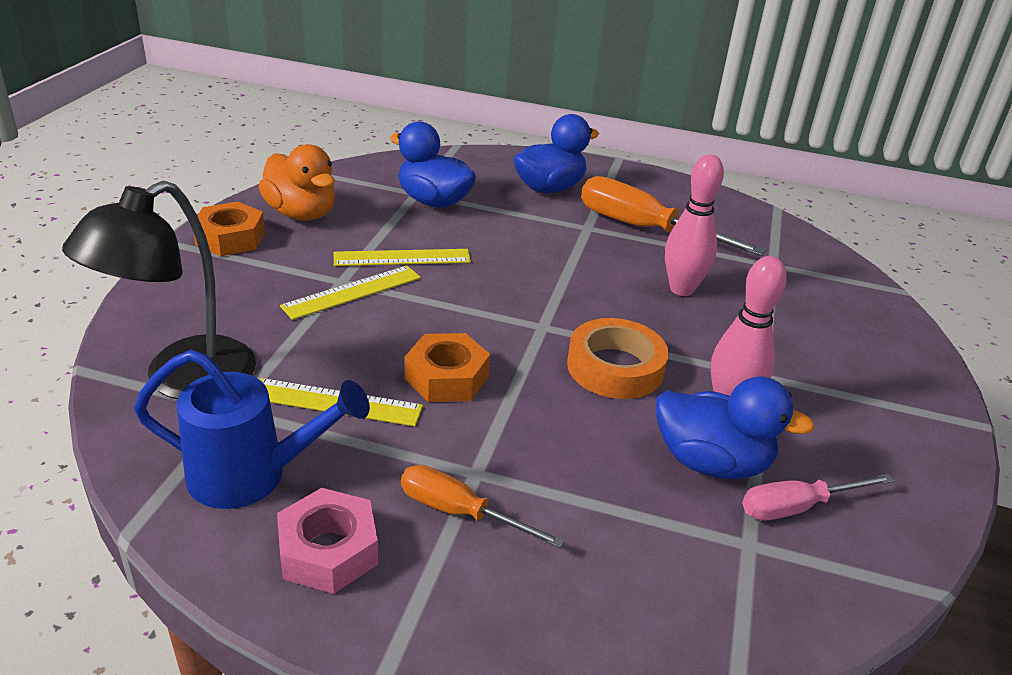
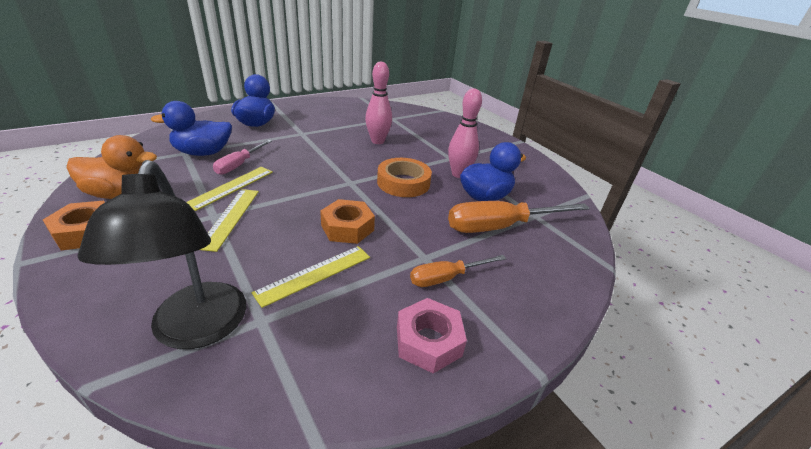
camera: 50 degrees left, 0 degrees up
blue watering can [134,350,370,509] -> none
orange screwdriver [581,176,766,256] -> orange screwdriver moved to [448,201,590,233]
pink screwdriver [742,474,894,521] -> pink screwdriver moved to [213,140,272,175]

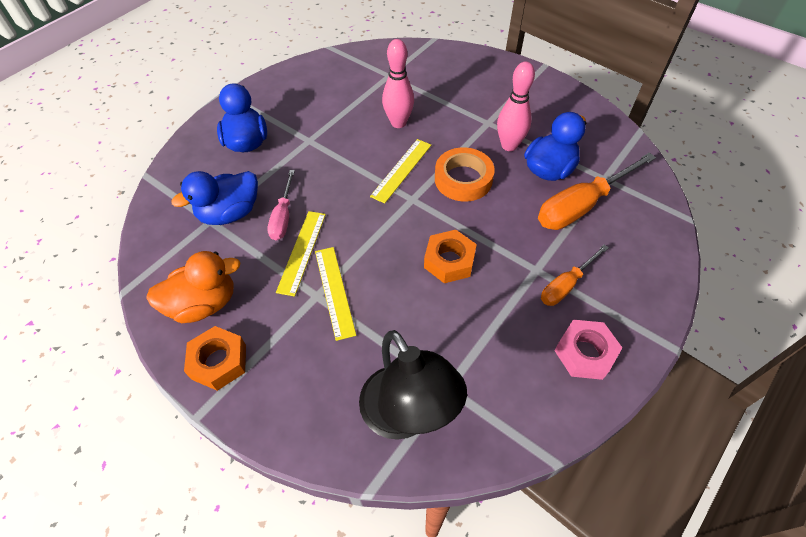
camera: 15 degrees left, 20 degrees up
yellow ruler [252,246,370,308] -> yellow ruler moved to [370,139,431,204]

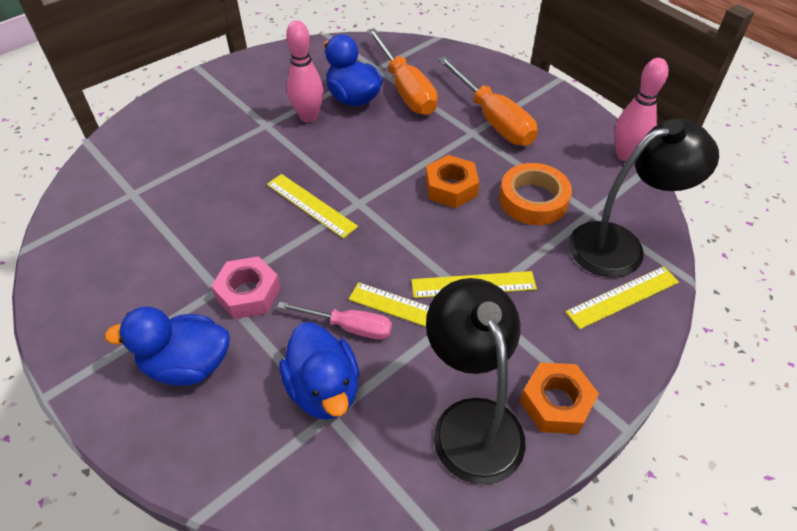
camera: 80 degrees left, 5 degrees down
orange duck [146,251,241,323] -> black lamp [426,278,525,485]
pink bowling pin [382,39,414,128] -> pink bowling pin moved to [614,58,669,162]
orange tape [435,148,495,202] -> orange tape moved to [499,163,572,225]
orange screwdriver [541,244,609,306] -> orange screwdriver [437,56,538,146], size x1.72
pink nut [555,320,622,380] -> pink nut moved to [211,256,281,319]
none -> yellow ruler [566,266,679,329]

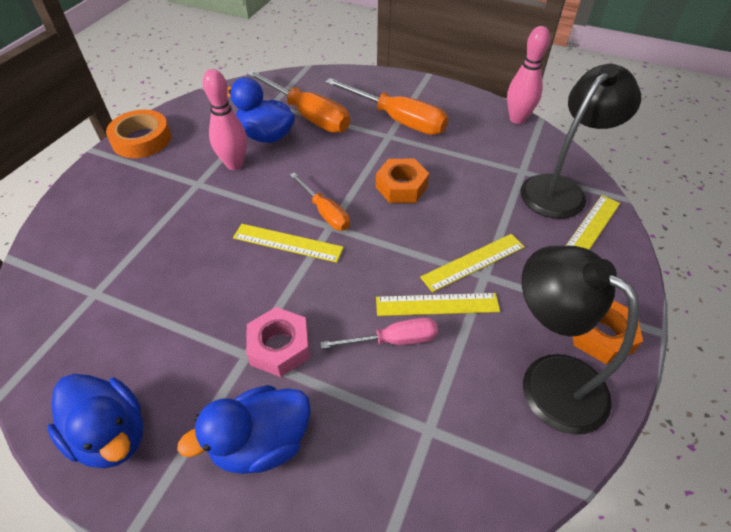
camera: 25 degrees left, 0 degrees up
blue duck [279,322,359,420] -> blue duck moved to [47,374,144,468]
orange tape [499,163,572,225] -> orange tape moved to [106,110,171,158]
none -> orange screwdriver [290,173,350,230]

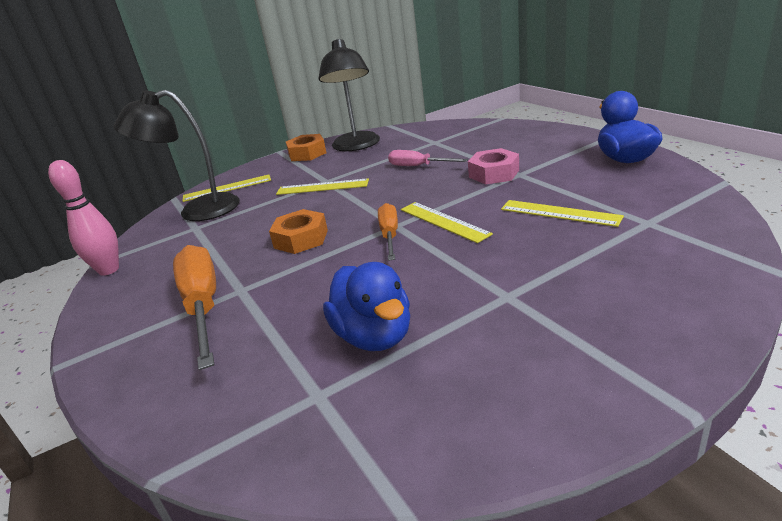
camera: 140 degrees left, 20 degrees down
orange tape [106,110,171,158] -> none
blue duck [177,385,311,474] -> none
pink bowling pin [202,69,247,170] -> none
orange screwdriver [247,70,350,133] -> none
yellow ruler [376,293,500,316] -> yellow ruler moved to [501,200,624,227]

